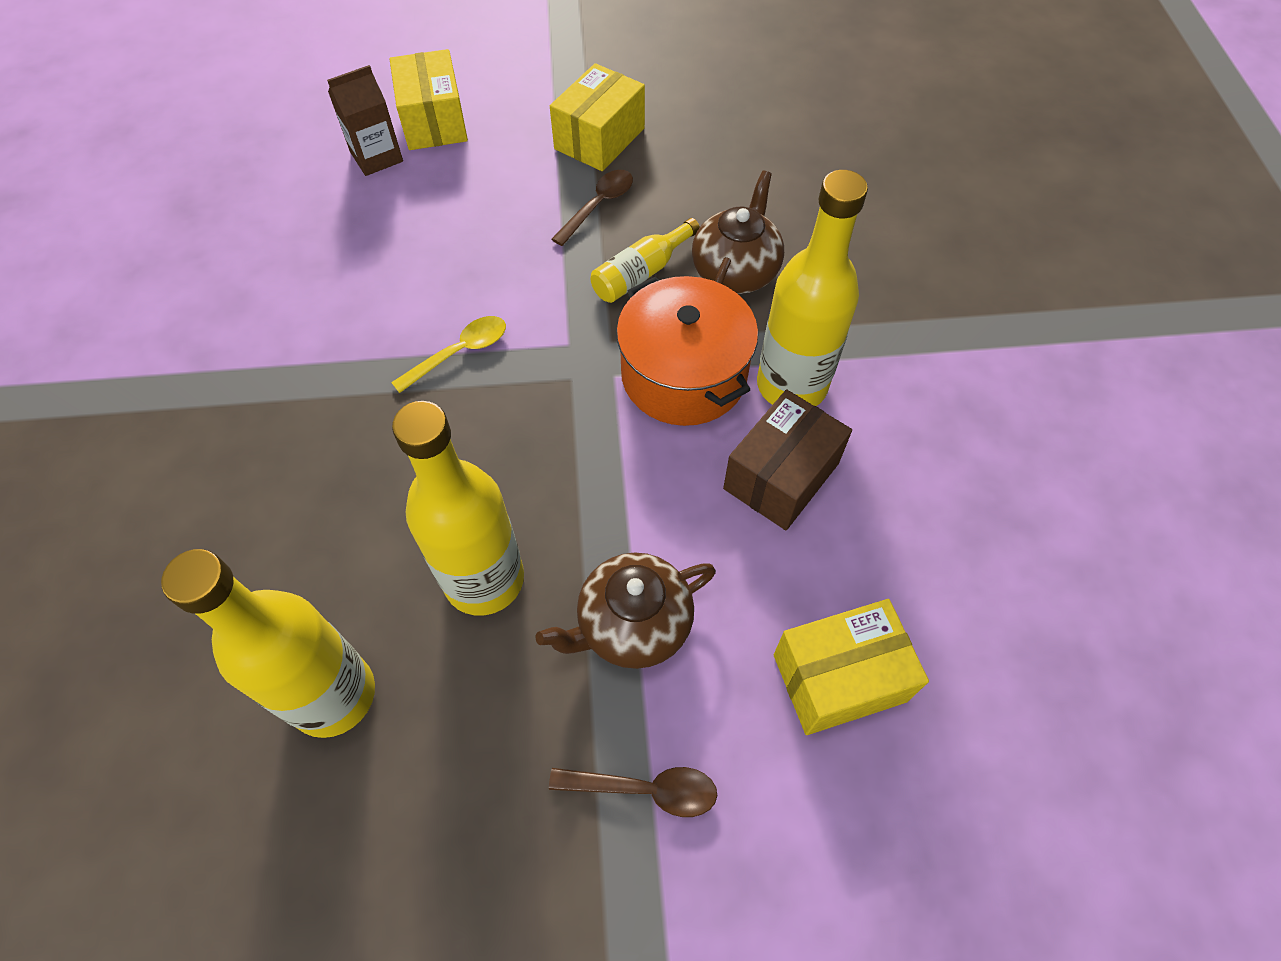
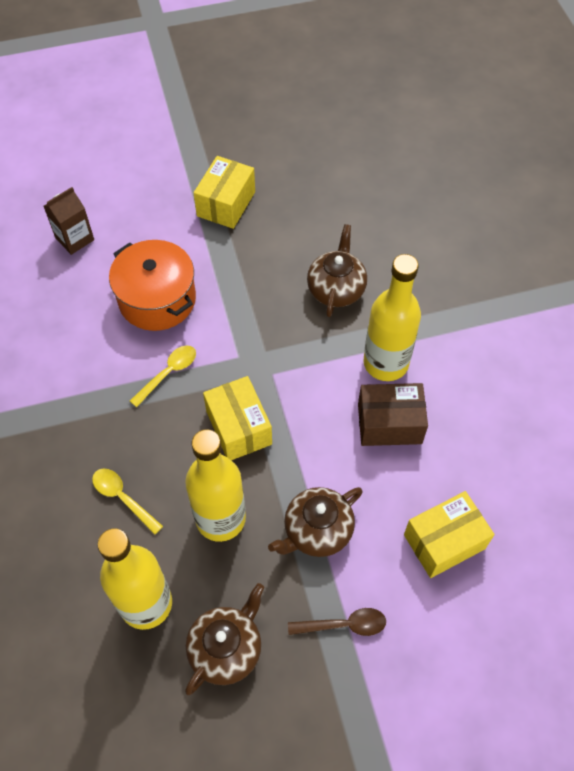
camera: 10 degrees left, 0 degrees up
yellow box [390,49,468,150] -> yellow box moved to [203,376,272,460]
brown spoon [552,170,633,246] -> none
yellow bottle [591,218,700,303] -> none
orange pot [616,276,758,426] -> orange pot moved to [109,240,196,331]
brown box [723,389,852,530] -> brown box turned 60 degrees clockwise [358,383,428,446]
none -> yellow spoon [92,468,163,534]
none -> brown teapot [185,583,264,695]

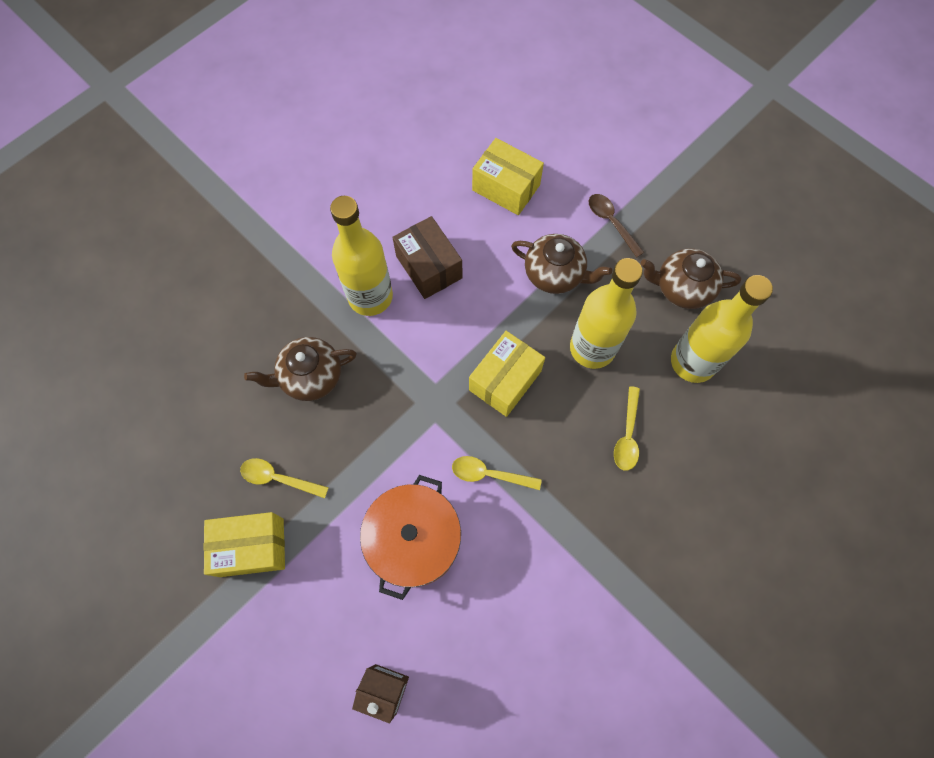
camera: 120 degrees left, 10 degrees up
none -> yellow spoon [240,458,329,498]

